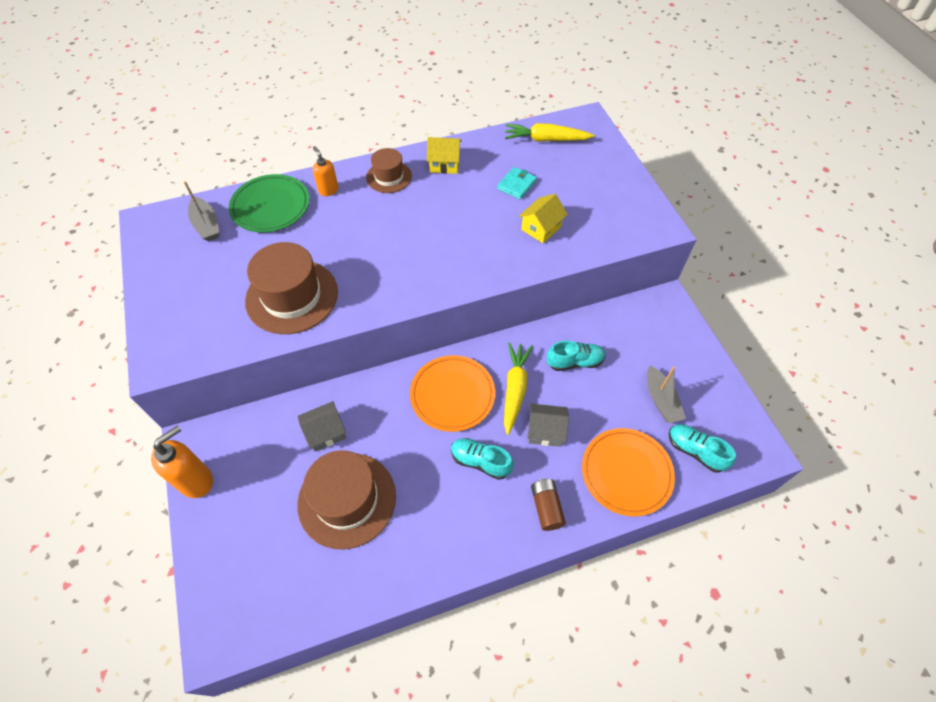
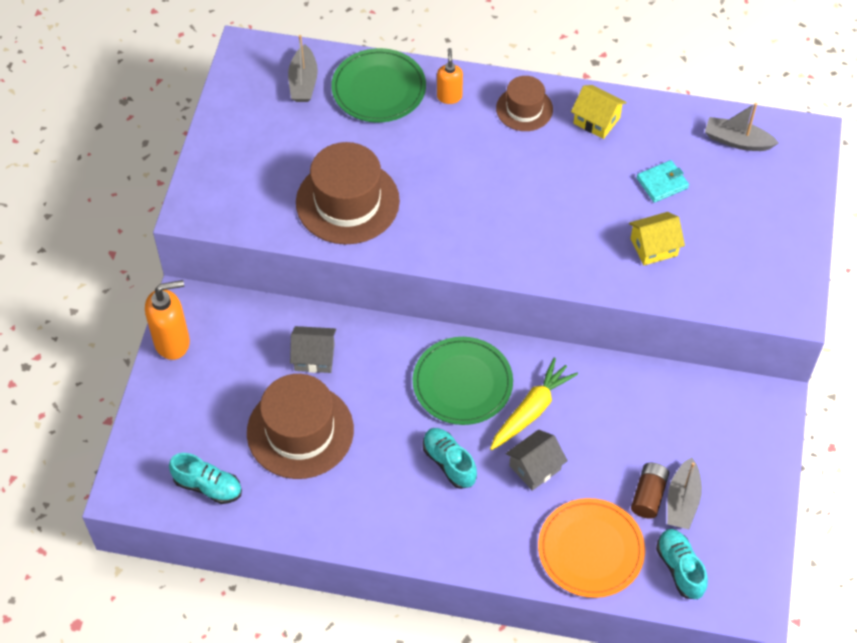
camera: 30 degrees right, 0 degrees up
orange plate [410,355,495,432] -> green plate [413,337,513,425]
yellow carrot [505,123,594,141] -> grey boat [705,103,778,151]
grey house [528,404,569,447] -> grey house turned 75 degrees counterclockwise [506,430,568,491]
brown battery [531,479,566,531] -> brown battery moved to [631,463,669,519]
turquoise shoe [547,341,606,371] -> turquoise shoe moved to [169,453,242,504]

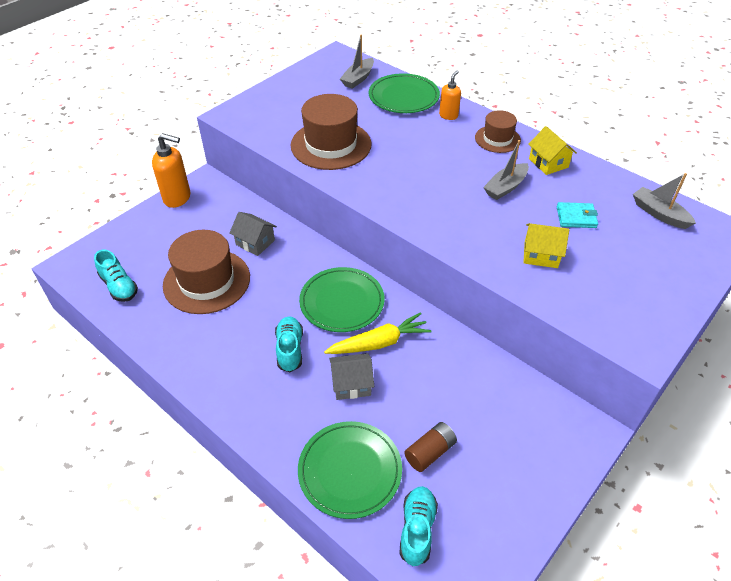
camera: 30 degrees right, 10 degrees down
orange plate [538,498,645,598] -> green plate [298,421,402,519]
grey boat [667,457,702,529] -> grey boat moved to [483,140,529,200]

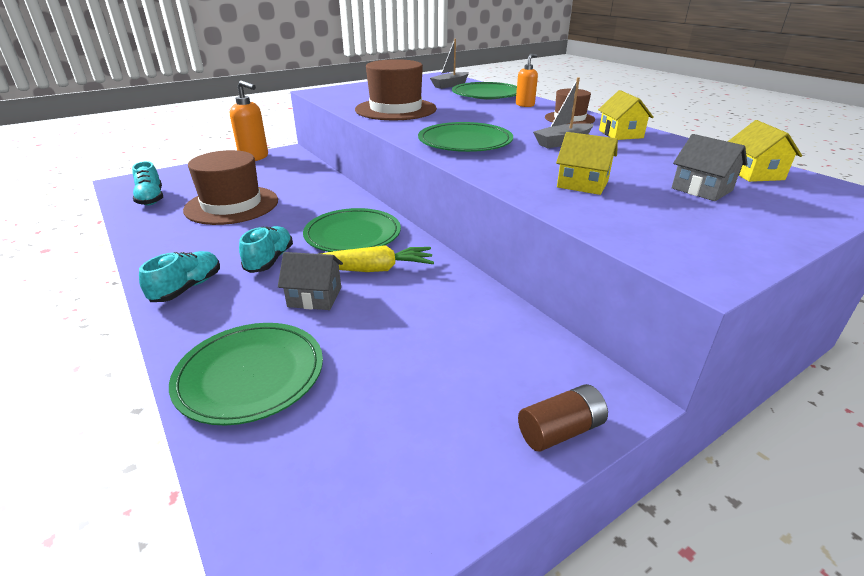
camera: 15 degrees right, 15 degrees down
grey house [229,212,277,256] -> grey house moved to [672,134,747,201]
turquoise shoe [399,486,438,566] -> turquoise shoe moved to [139,251,220,302]
brown battery [404,422,457,472] -> brown battery moved to [518,384,608,452]
turquoise wallet [557,202,598,228] -> none
grey boat [633,173,696,229] -> yellow house [727,120,802,182]
none -> green plate [418,122,513,152]

